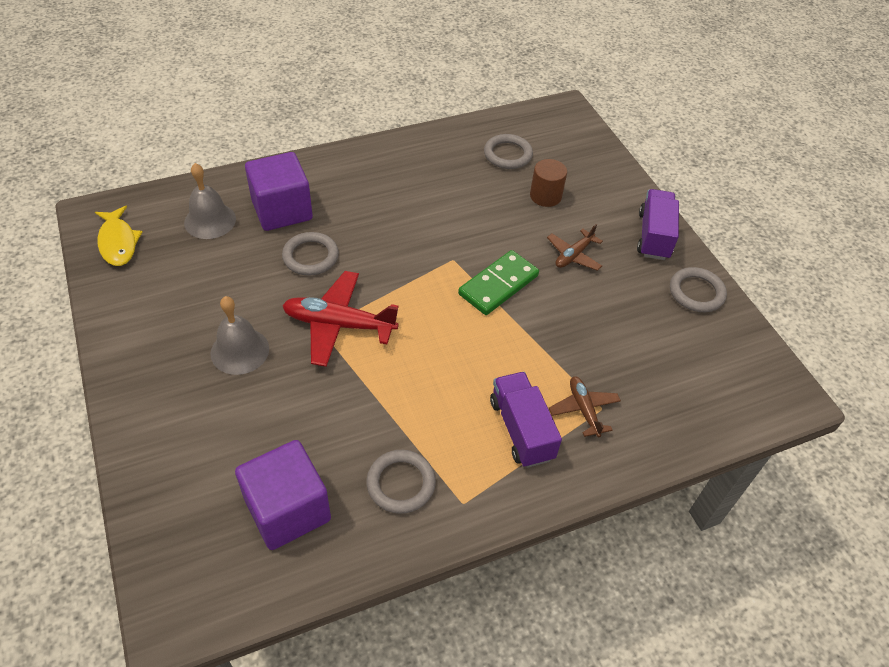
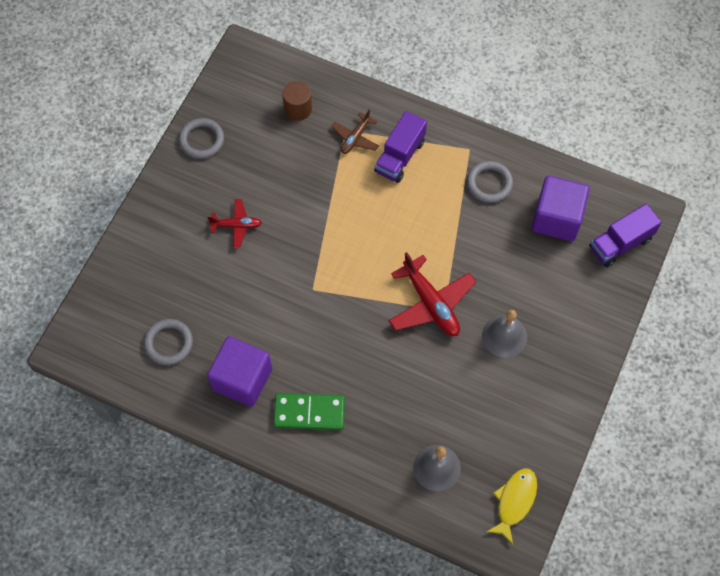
camera: 130 degrees left, 15 degrees up
purple cube [245,152,313,231] -> purple cube moved to [207,336,272,407]
grey ring [282,232,339,276] -> none
green domino [458,250,539,315] -> green domino moved to [274,393,345,430]
brown cylinder [530,159,567,207] -> brown cylinder moved to [282,81,312,121]
brown plane [547,224,603,271] -> red plane [208,199,262,248]
purple truck [637,189,679,260] -> purple truck moved to [589,204,662,267]

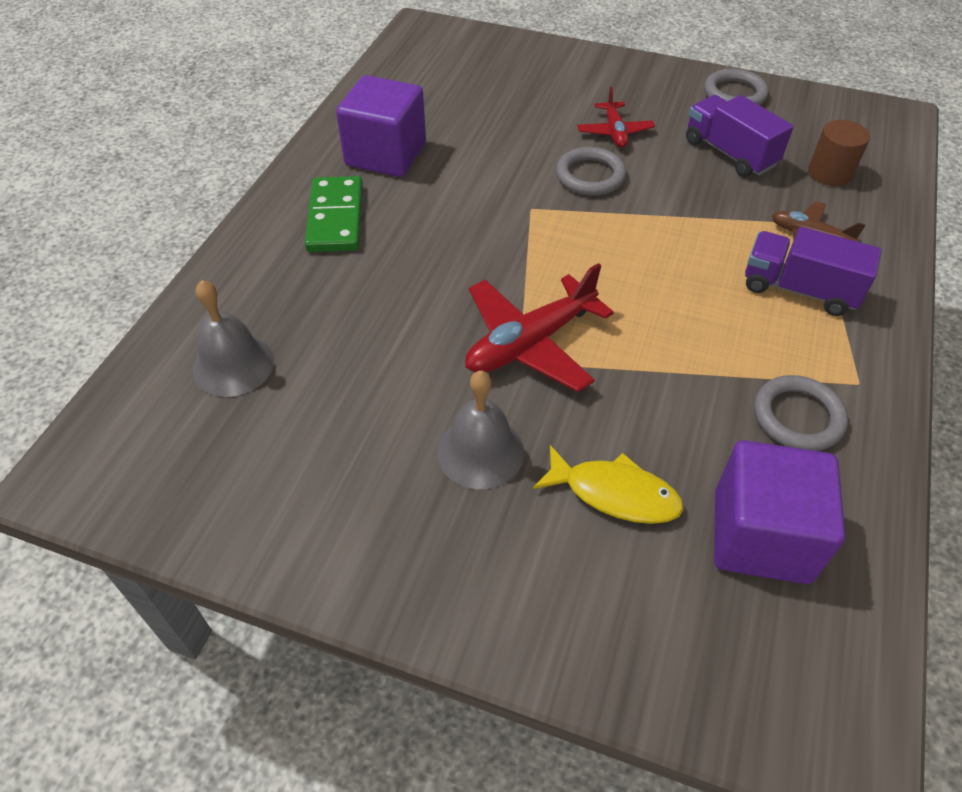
camera: 85 degrees right, 15 degrees down
grey ring [144,319,193,365] -> grey ring moved to [556,147,626,196]
yellow fish [487,468,537,544] -> yellow fish moved to [533,445,684,524]
purple truck [589,204,662,267] -> purple truck moved to [686,95,793,177]

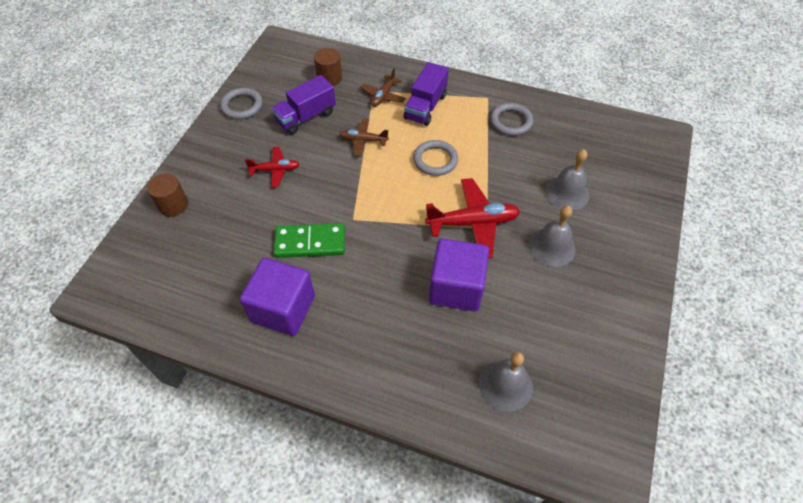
camera: 90 degrees left, 5 degrees up
green domino [305,176,363,252] -> green domino moved to [274,223,345,258]
red plane [465,263,614,392] -> red plane turned 60 degrees counterclockwise [425,178,520,258]
yellow fish [533,445,684,524] -> grey bell [545,149,589,211]
grey ring [556,147,626,196] -> grey ring moved to [413,140,458,176]
purple cube [714,440,845,584] -> purple cube moved to [429,238,489,311]
none -> brown cylinder [147,173,188,217]
none -> brown plane [339,118,389,156]

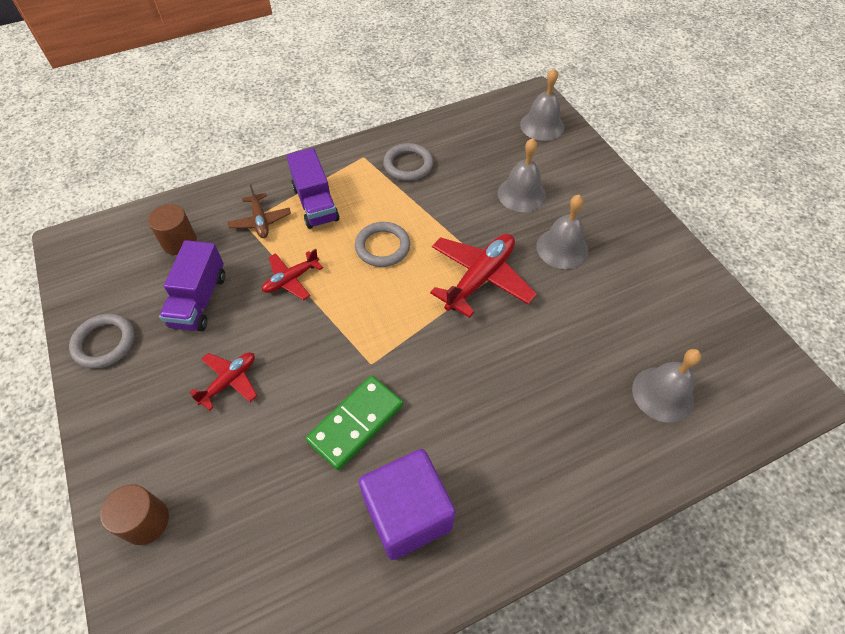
camera: 45 degrees left, 0 degrees up
brown plane [339,118,389,156] -> red plane [262,249,323,300]
purple cube [429,238,489,311] -> none
none -> grey bell [520,68,564,141]

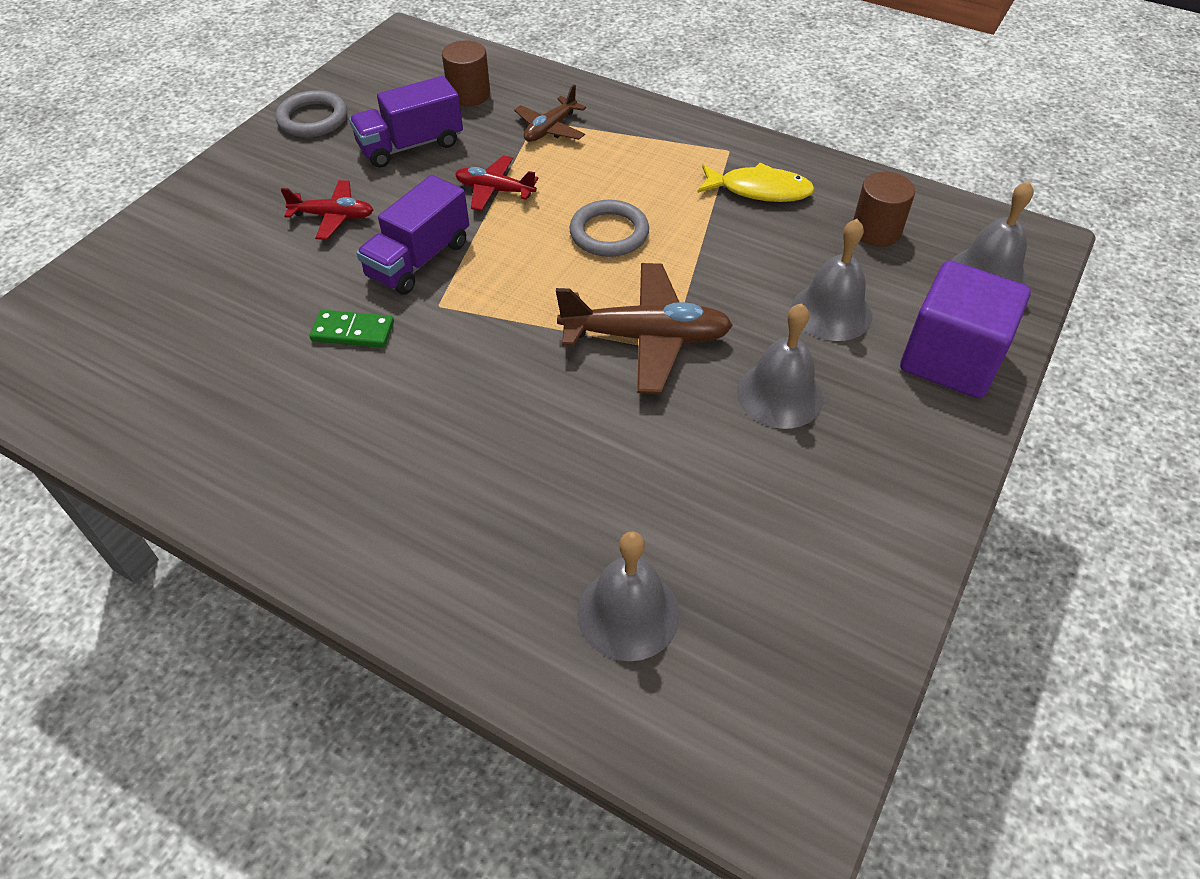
camera: 55 degrees right, 5 degrees down
brown cylinder [100,484,169,545] -> brown cylinder moved to [853,172,915,247]
purple truck [287,148,340,229] -> purple truck moved to [356,175,469,295]
green domino [306,375,403,470] -> green domino [309,310,394,348], size x0.63
purple cube [359,449,456,560] -> purple cube moved to [900,260,1031,398]
grey ring [383,143,433,181] -> yellow fish [697,163,815,202]
red plane [430,234,537,318] -> brown plane [556,263,733,394]

